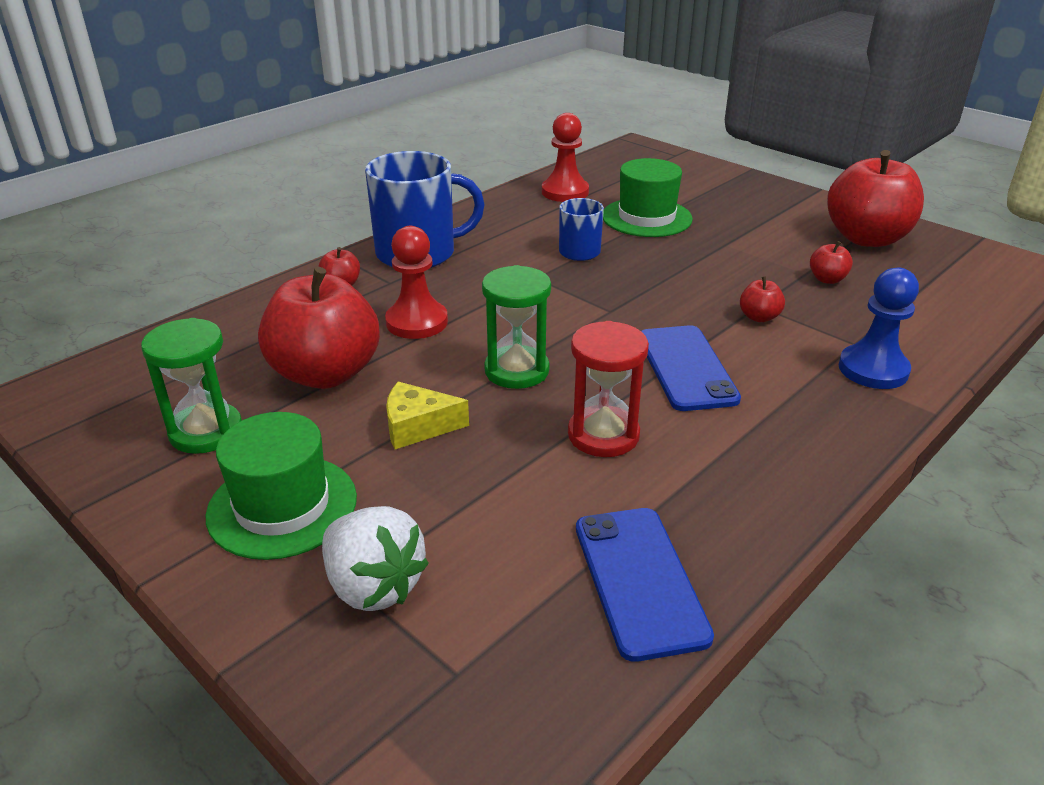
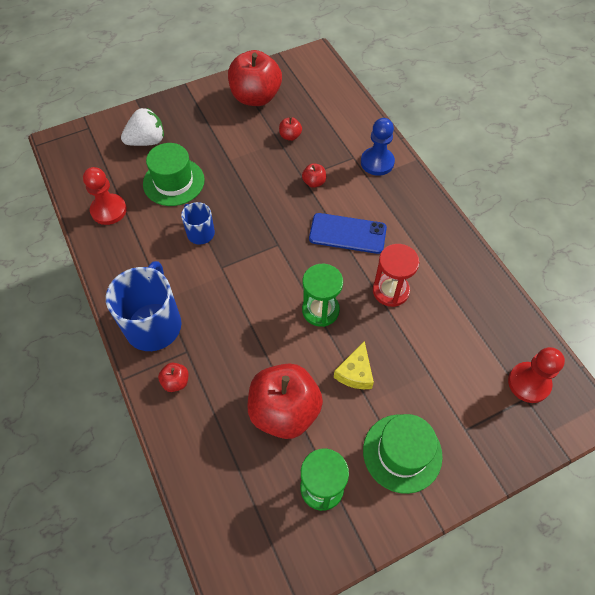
camera: 70 degrees left, 25 degrees up
white strawberry [322,506,429,611] -> white strawberry moved to [121,108,164,146]
red pawn [385,226,448,339] -> red pawn moved to [508,347,565,403]
blue phone [576,508,714,662] -> none

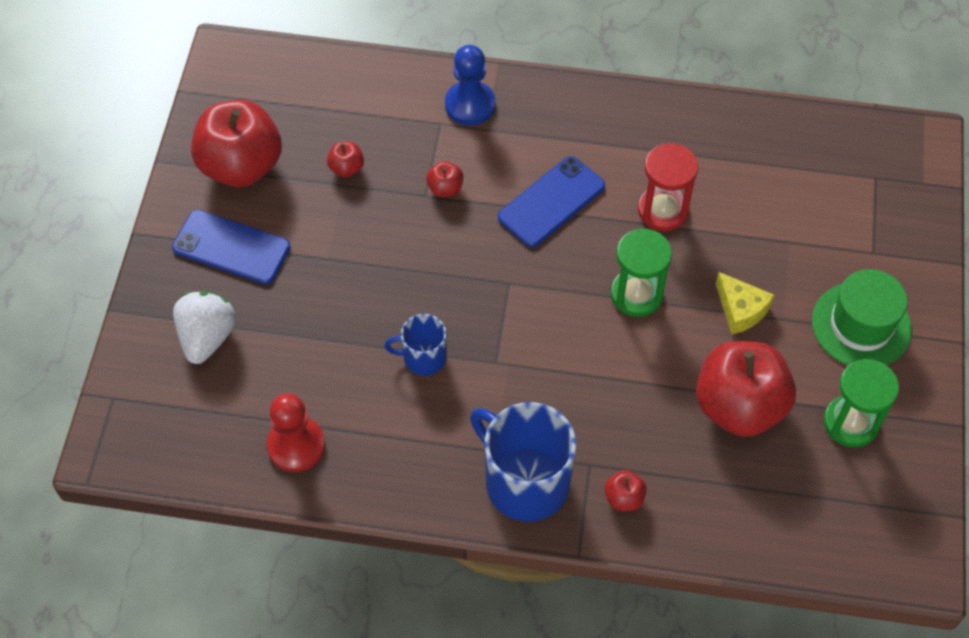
camera: 55 degrees left, 0 degrees up
green hat [143,143,205,206] -> none
red pawn [508,347,565,403] -> none
none -> blue phone [172,210,290,284]

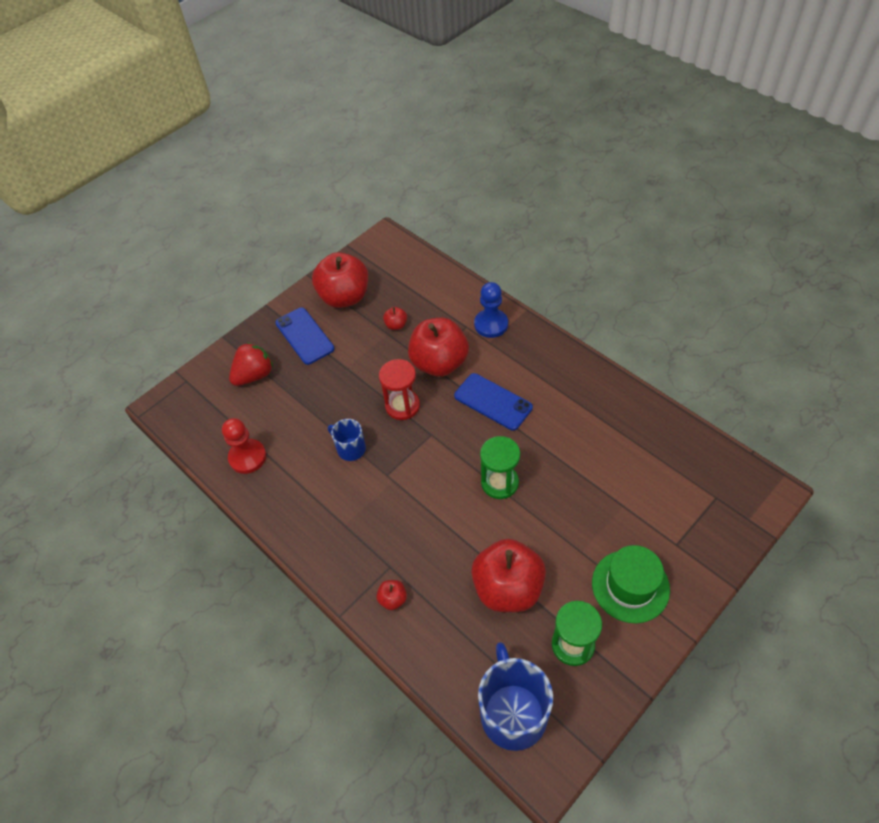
camera: 40 degrees right, 5 degrees down
white strawberry [173,292,236,364] -> red strawberry [229,342,273,386]
red apple [426,161,464,197] -> red apple [408,318,469,377], size x2.39
blue mug [470,402,576,522] -> blue mug moved to [478,642,553,751]
blue phone [498,156,605,247] -> blue phone turned 45 degrees clockwise [454,373,533,430]
red hourglass [638,143,698,231] -> red hourglass moved to [379,359,420,420]
yellow cheese [716,272,775,334] -> none

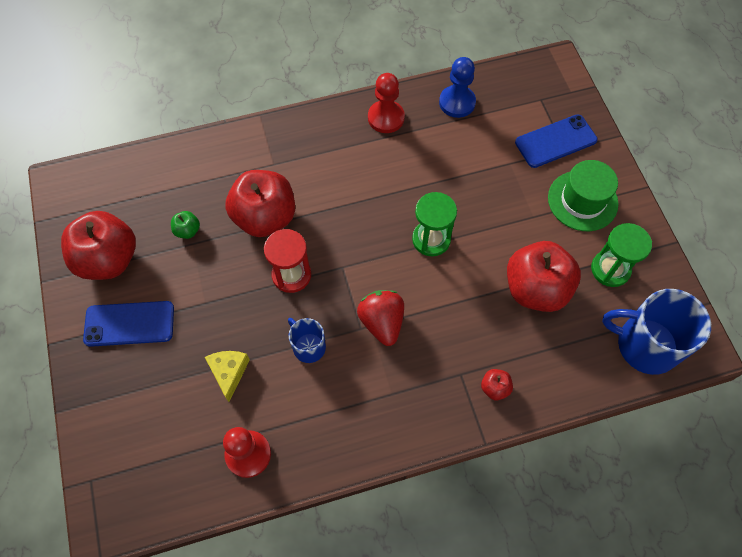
camera: 65 degrees left, 10 degrees up
red strawberry [229,342,273,386] -> red strawberry moved to [357,290,404,346]
blue mug [328,419,366,461] -> blue mug turned 75 degrees clockwise [288,318,326,363]
red apple [383,307,407,330] -> green apple [171,211,200,239]
blue phone [454,373,533,430] -> blue phone moved to [515,114,598,168]
blue pawn [474,282,508,338] -> blue pawn moved to [439,57,476,118]
none -> yellow cheese [205,351,250,402]
none -> red pawn [368,73,405,133]

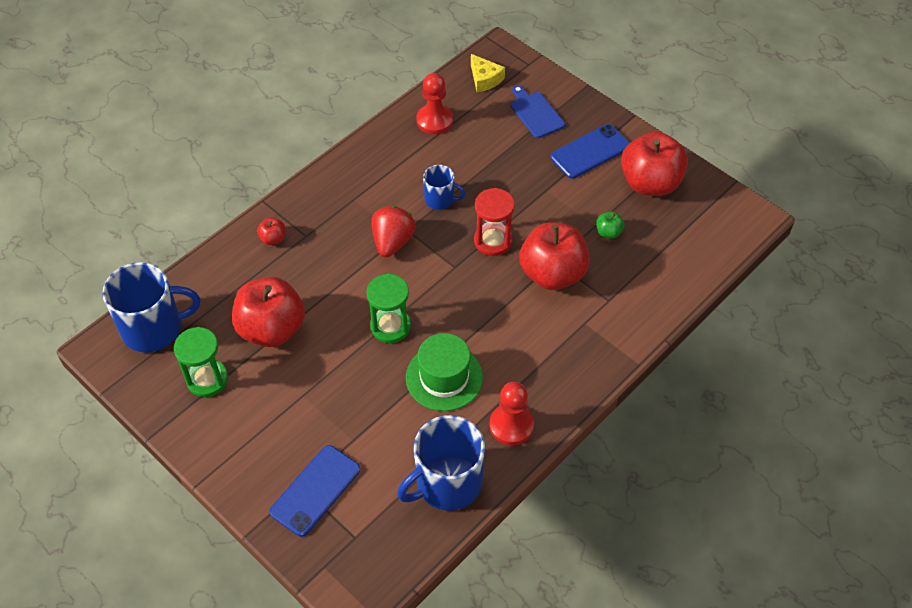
camera: 150 degrees right, 10 degrees down
yellow cheese [205,351,250,402] -> yellow cheese moved to [471,54,505,92]
red strawberry [357,290,404,346] -> red strawberry turned 120 degrees counterclockwise [372,206,416,257]
blue pawn [439,57,476,118] -> blue mug [397,415,485,511]
green hat [548,160,618,231] -> green hat moved to [406,333,483,411]
none -> blue cutting board [511,85,565,138]

